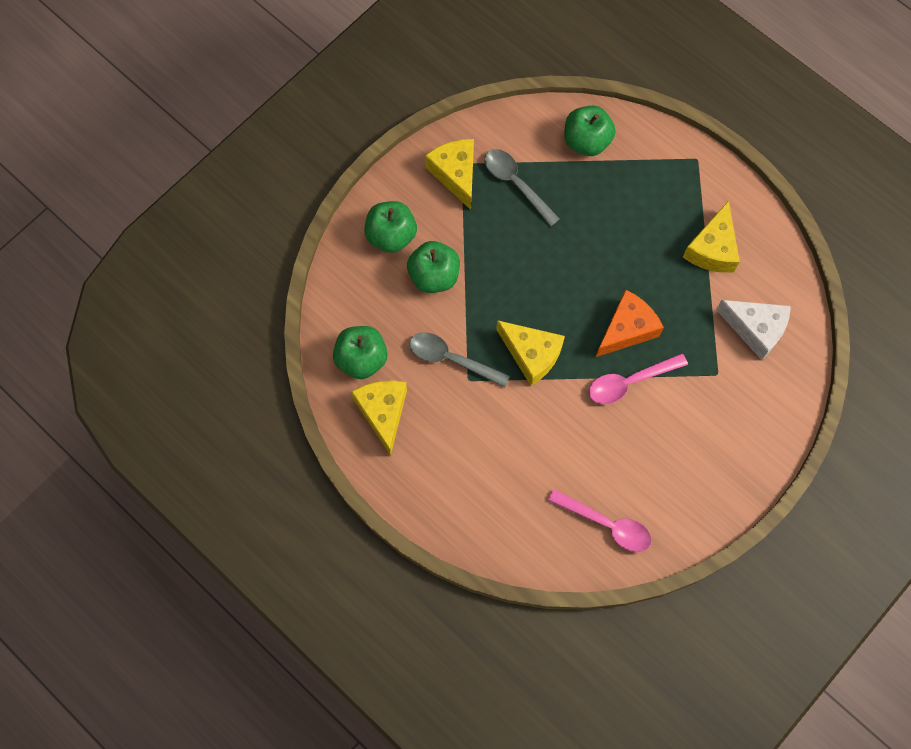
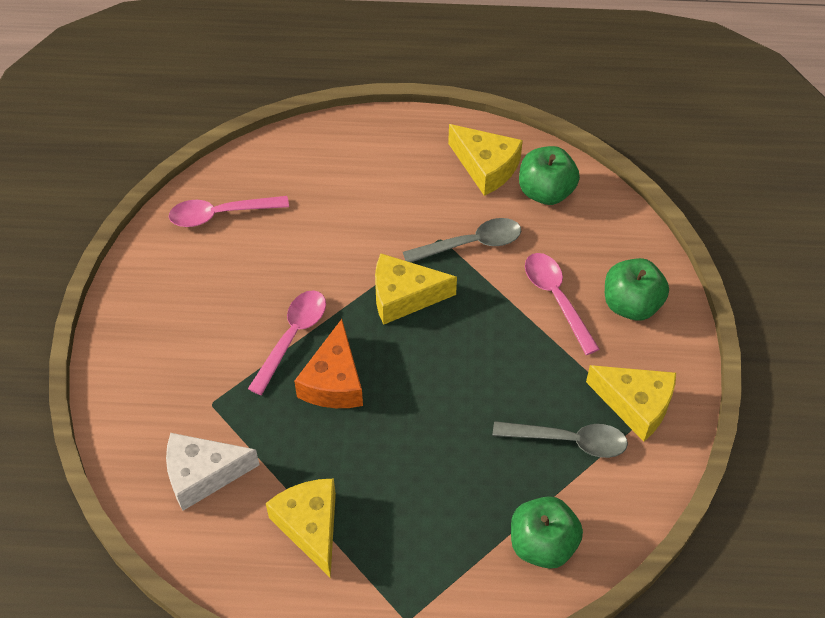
camera: 140 degrees right, 15 degrees down
green apple [407,241,460,293] -> pink spoon [525,253,599,355]

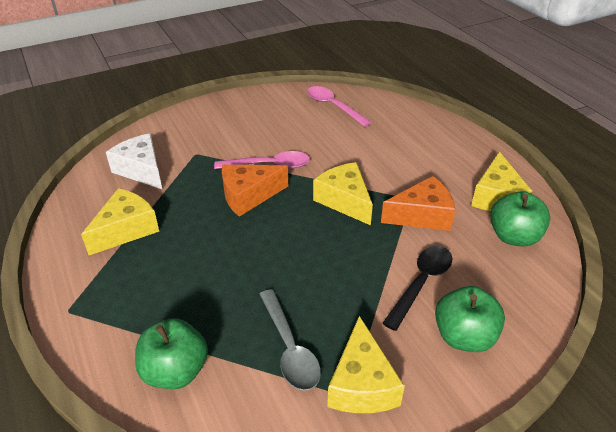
camera: 60 degrees right, 15 degrees down
grey spoon [403,218,521,262] -> orange cheese [381,176,455,231]
pink spoon [525,253,599,355] -> black spoon [382,246,452,331]

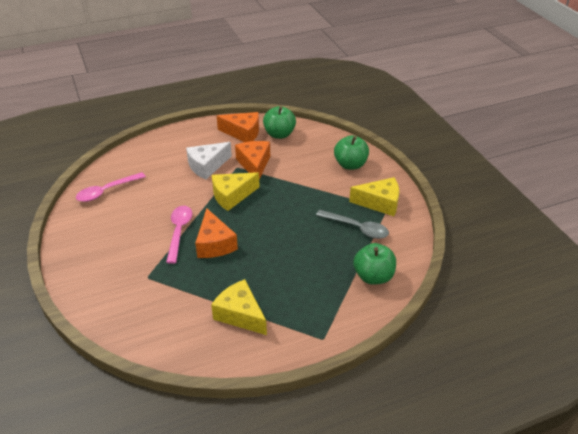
camera: 85 degrees left, 0 degrees up
white cheese [106,133,163,190] -> white cheese moved to [186,142,232,180]
grey spoon [259,289,321,391] -> grey spoon turned 45 degrees clockwise [316,210,389,239]
black spoon [382,246,452,331] -> none
yellow cheese [471,151,532,211] -> orange cheese [217,112,259,142]

